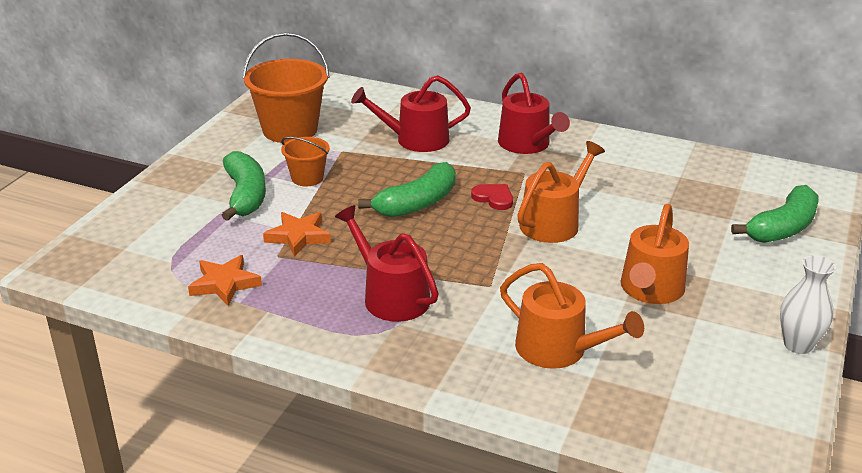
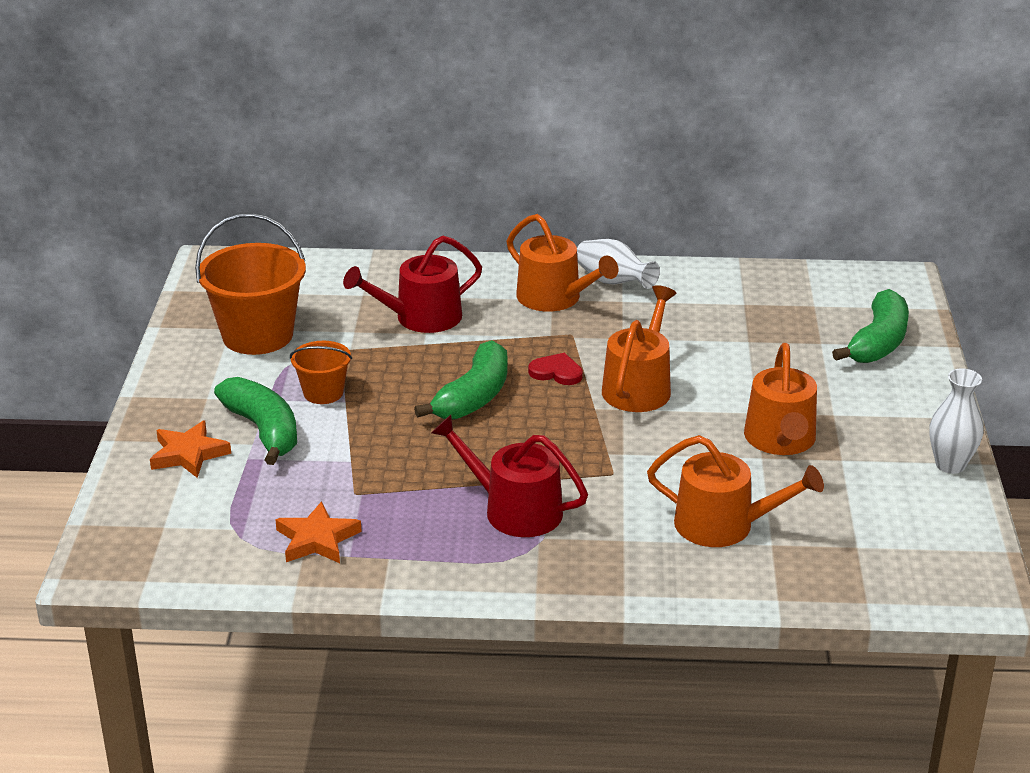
camera: 20 degrees left, 0 degrees up
orange star [263,212,331,257] -> orange star moved to [150,420,231,478]
red watering can [498,73,570,154] -> orange watering can [507,214,618,312]
none -> white vase [577,239,660,289]

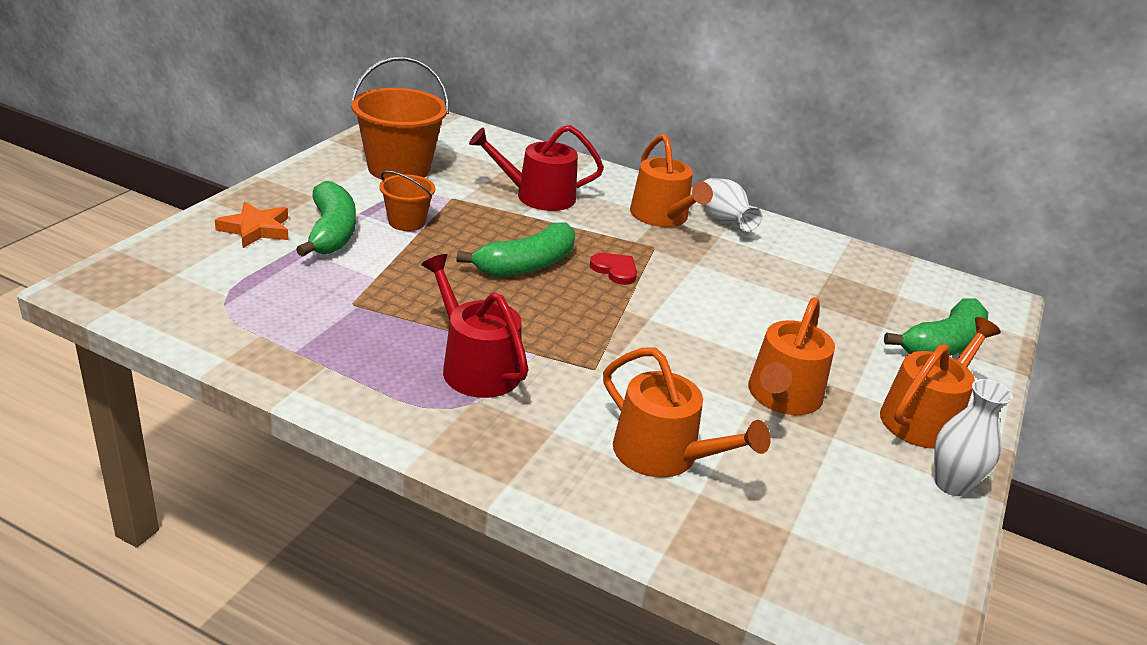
camera: 20 degrees right, 0 degrees up
orange star [275,501,362,563] -> none
orange watering can [602,285,676,412] -> orange watering can moved to [880,317,1001,449]

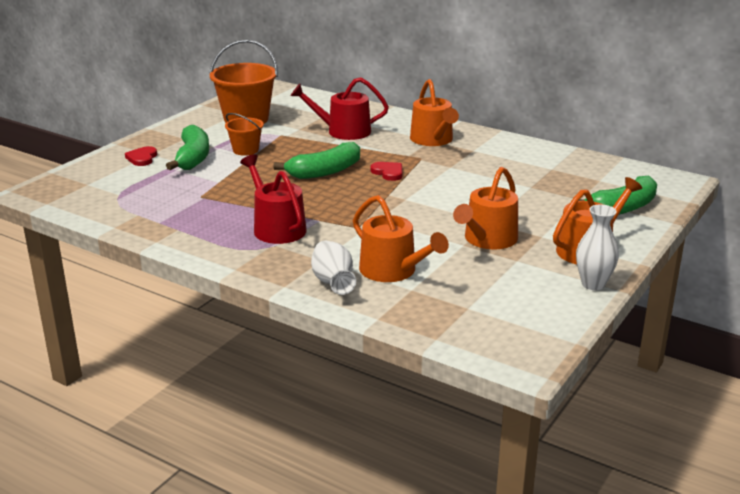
camera: 10 degrees right, 5 degrees down
orange star [215,202,289,248] -> red heart [125,146,157,166]
white vase [704,178,762,232] -> white vase moved to [311,241,356,295]

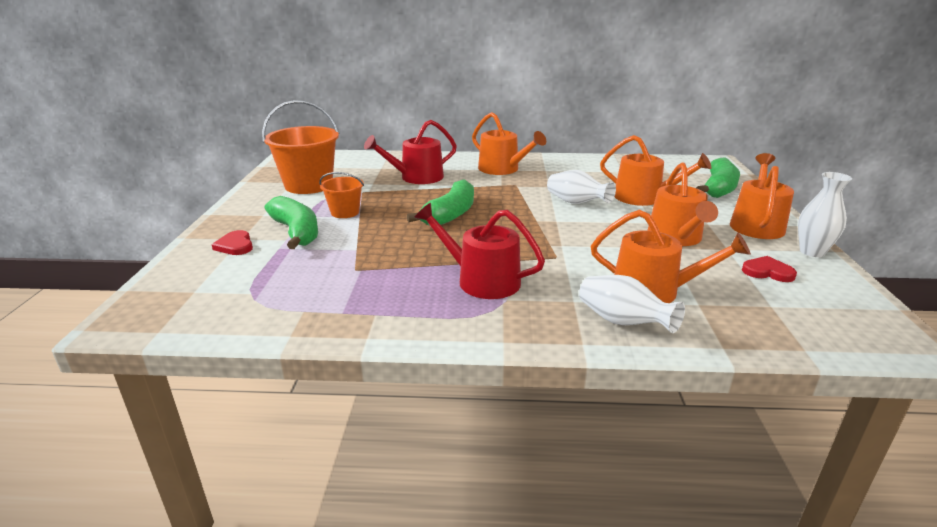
camera: 30 degrees left, 0 degrees up
red heart [370,162,403,181] -> red heart moved to [742,256,797,282]
none -> white vase [547,170,616,204]
none -> orange watering can [600,135,712,206]

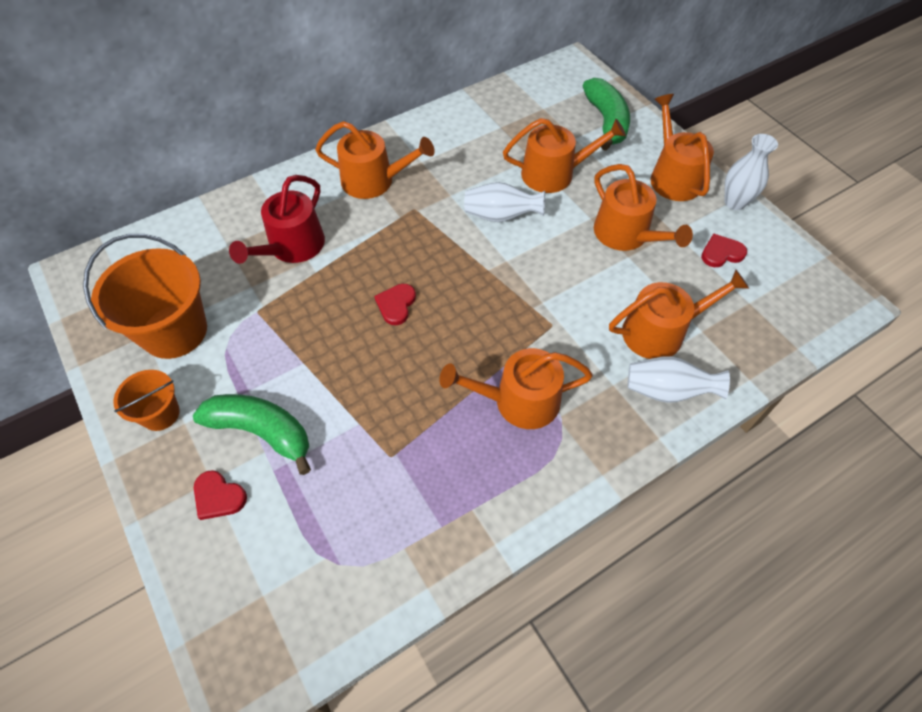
camera: 35 degrees left, 30 degrees up
orange bucket [319,172,364,218] -> orange bucket moved to [113,370,180,431]
green banana [407,180,474,225] -> red heart [374,284,416,325]
red watering can [414,203,545,299] -> orange watering can [439,348,593,429]

